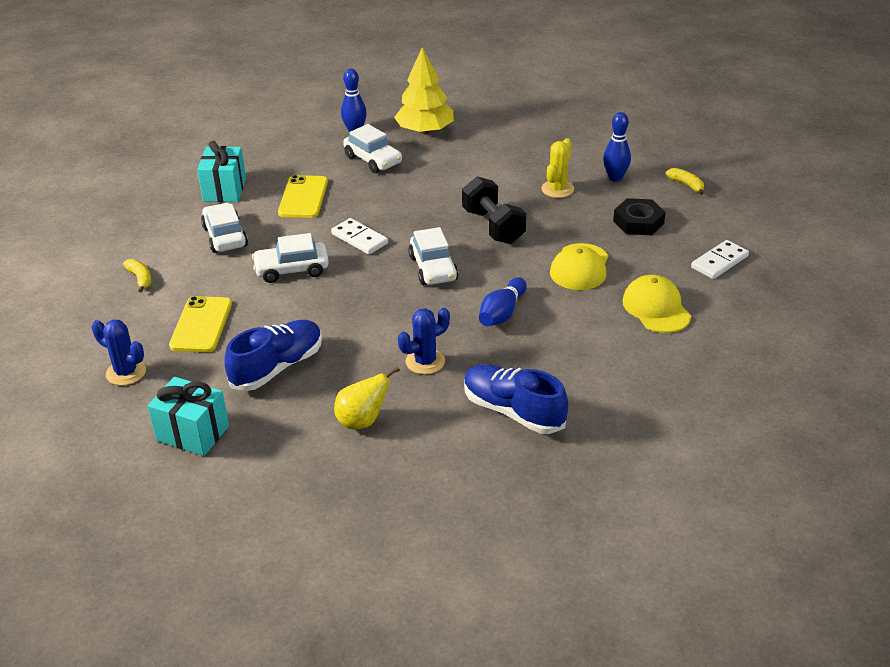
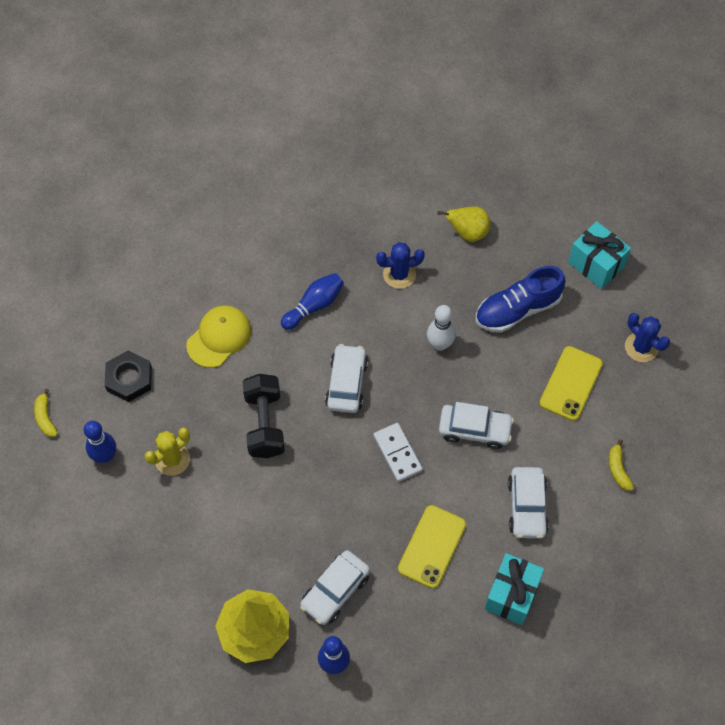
camera: 160 degrees left, 25 degrees up
white car [343,124,402,173] -> white car turned 120 degrees counterclockwise [300,550,370,625]
blue shoe [464,364,568,434] -> none
yellow cap [622,275,691,333] -> none
white domino [691,240,749,279] -> none
none -> white bowling pin [427,305,456,351]

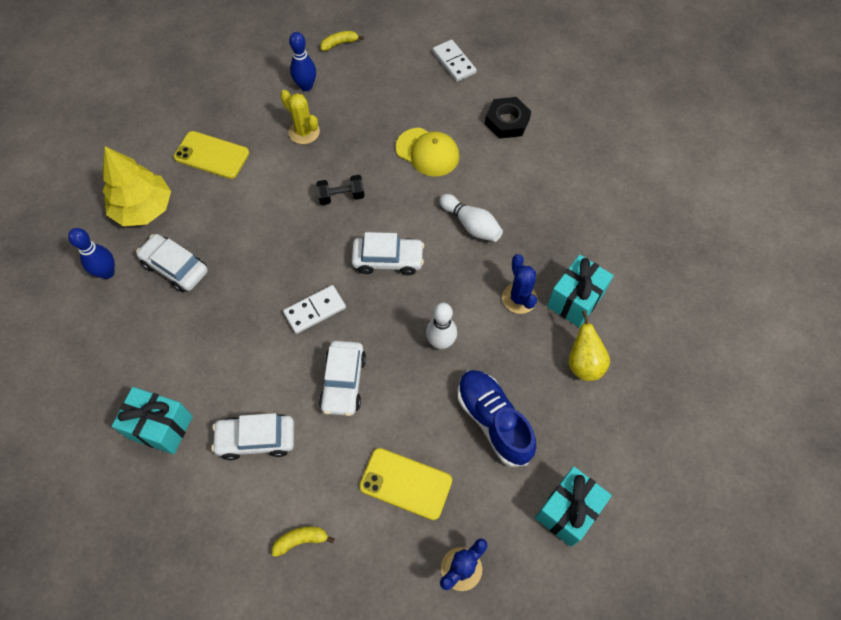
camera: 85 degrees right, 0 degrees up
black nut [105,351,152,402] -> black nut moved to [485,97,531,138]
black dumbbell [243,374,285,458] -> black dumbbell [316,175,365,205], size x0.62
blue bowling pin [281,273,344,330] -> white bowling pin [439,194,503,242]
yellow phone [398,505,466,589] -> yellow phone moved to [174,131,249,179]
none -> white domino [433,40,477,82]
none -> turquoise gift [547,254,614,328]

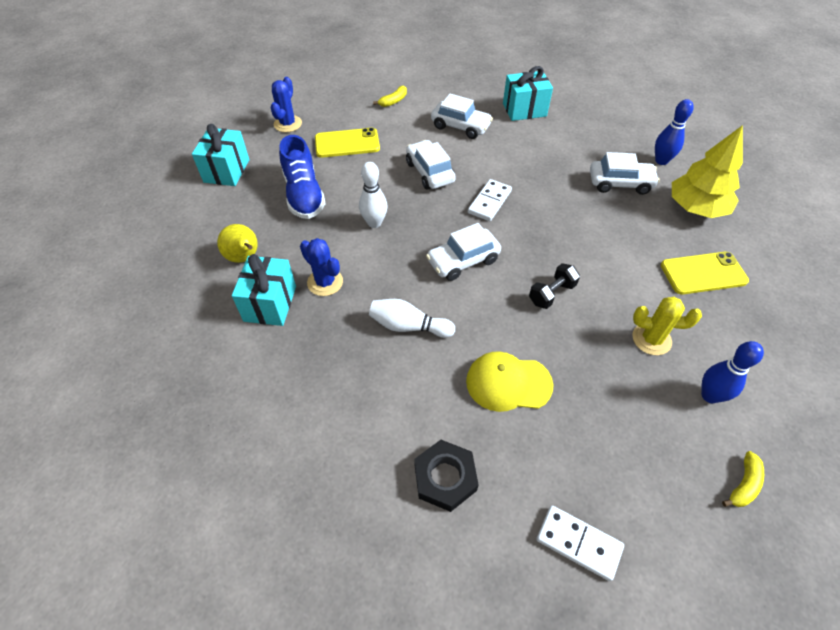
camera: 150 degrees right, 10 degrees down
white car [211,413,294,460] -> white car turned 60 degrees clockwise [431,94,493,139]
blue shoe [458,370,536,467] -> blue shoe turned 45 degrees clockwise [279,135,326,219]

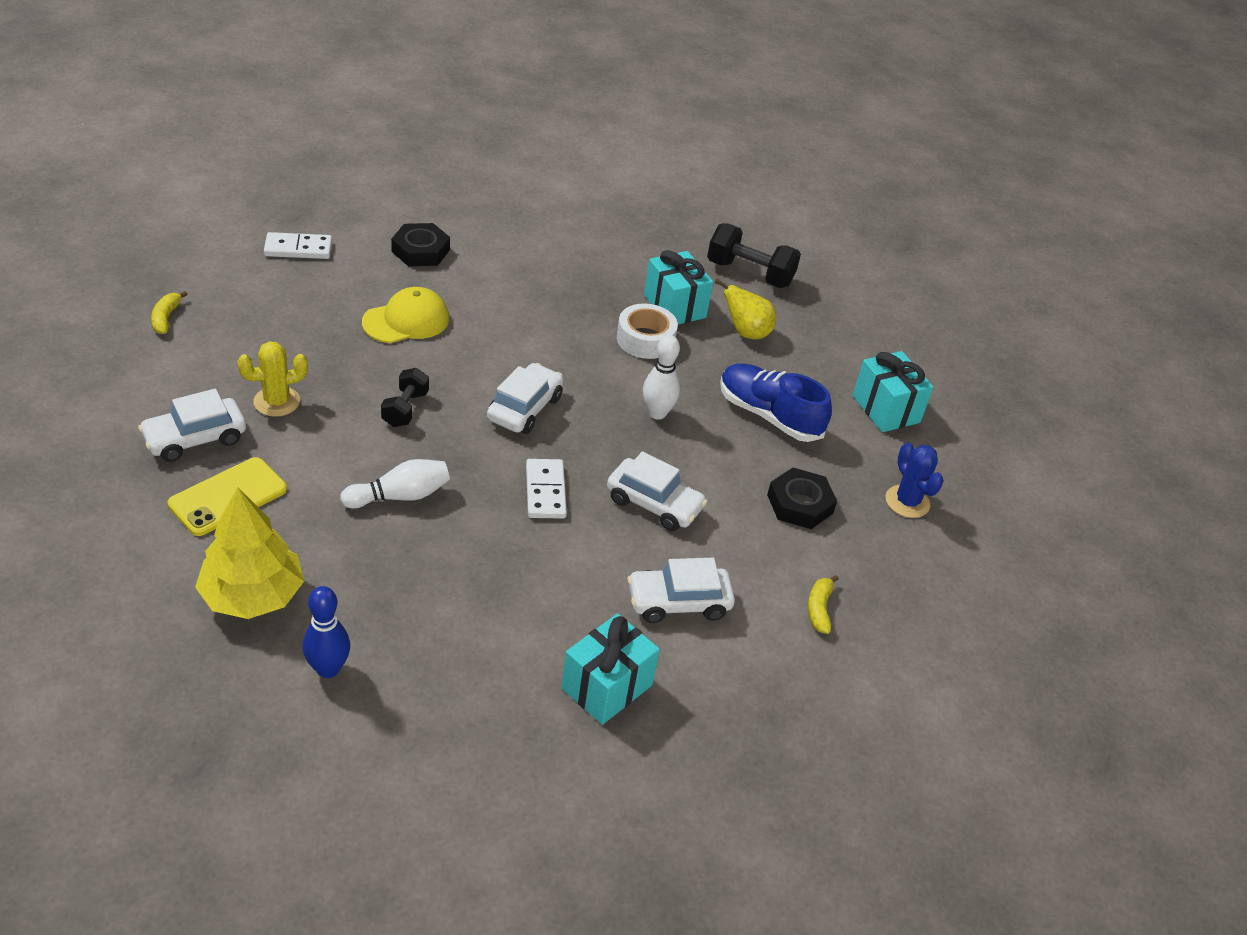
camera: 140 degrees right, 10 degrees down
blue cactus [300,238,343,296] -> white tape [617,303,678,359]
yellow phone [315,128,380,158] -> black nut [767,468,837,529]
white bowling pin [369,299,455,338] -> white bowling pin moved to [340,459,450,509]
white car [590,152,660,195] -> white car moved to [138,389,246,462]
blue bowling pin [701,341,764,403] -> none
none -> black dumbbell [707,223,801,288]

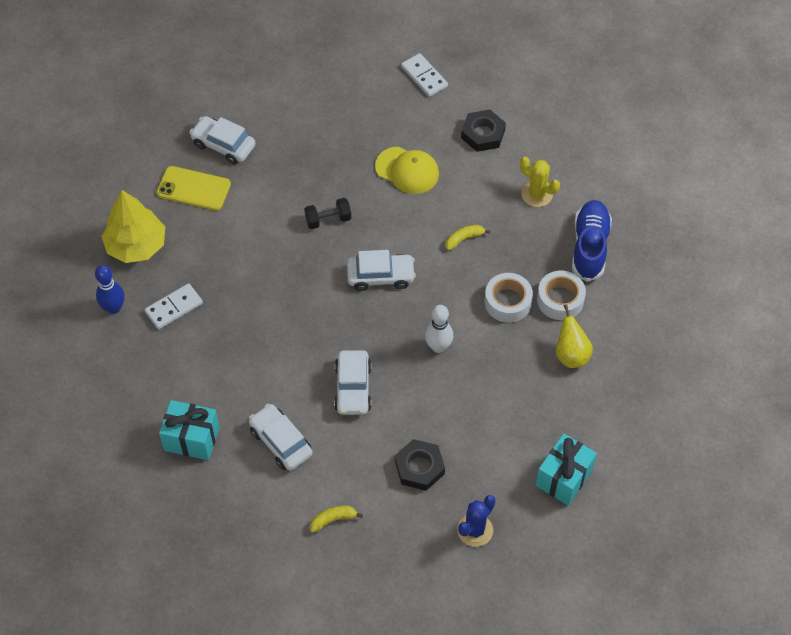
camera: 65 degrees right, 15 degrees up
yellow banana [151,291,188,334] -> yellow banana moved to [445,225,491,250]
yellow cactus [237,341,308,417] -> yellow cactus moved to [520,157,560,207]
white bowling pin [340,459,450,509] -> none
white domino [526,459,567,519] -> white domino moved to [145,283,203,329]
turquoise gift [644,250,713,325] -> white tape [537,271,586,320]
black dumbbell [707,223,801,288] -> none
blue shoe [720,363,832,442] -> blue shoe moved to [572,200,612,282]

